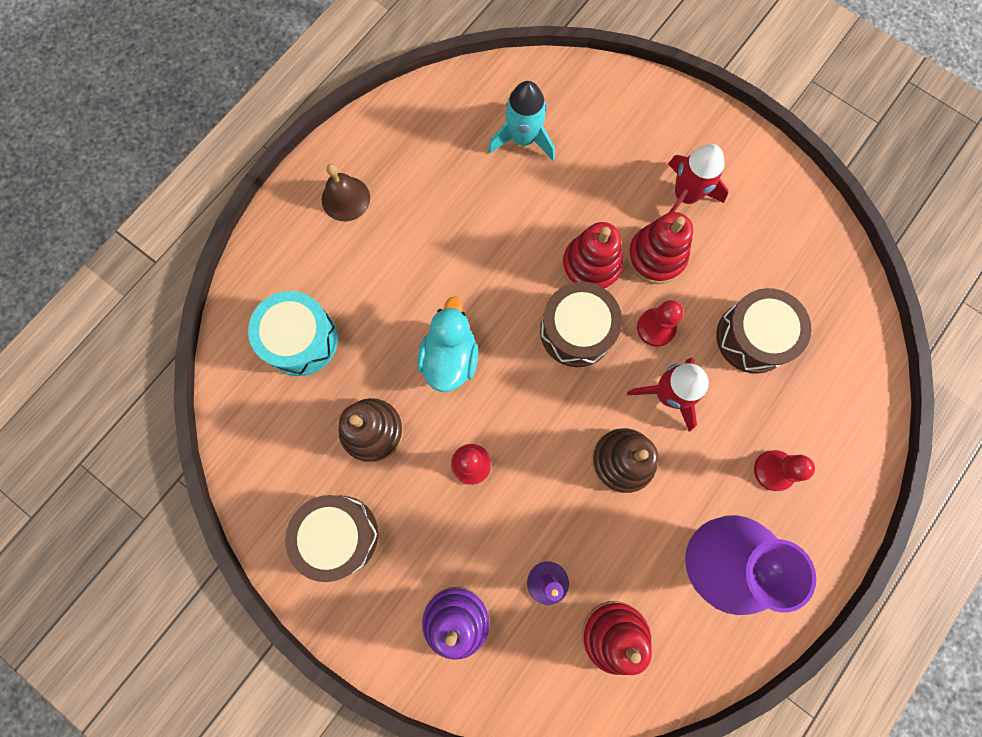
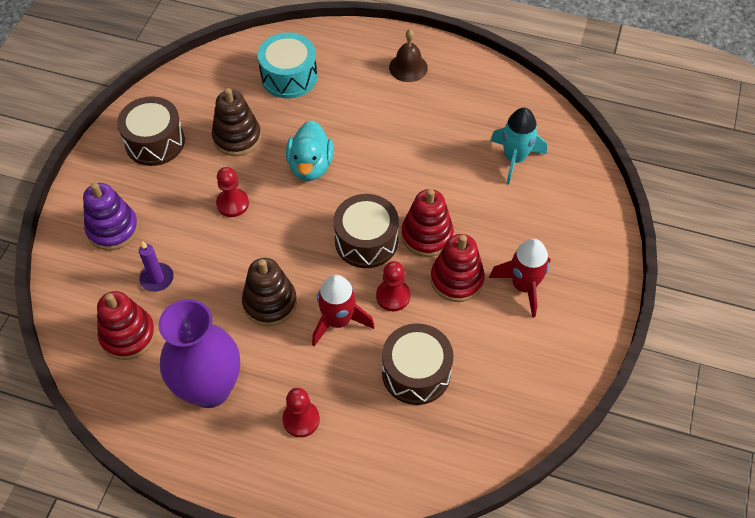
camera: 70 degrees right, 20 degrees down
turquoise duck [417,297,478,392] -> turquoise duck turned 105 degrees clockwise [286,120,334,181]

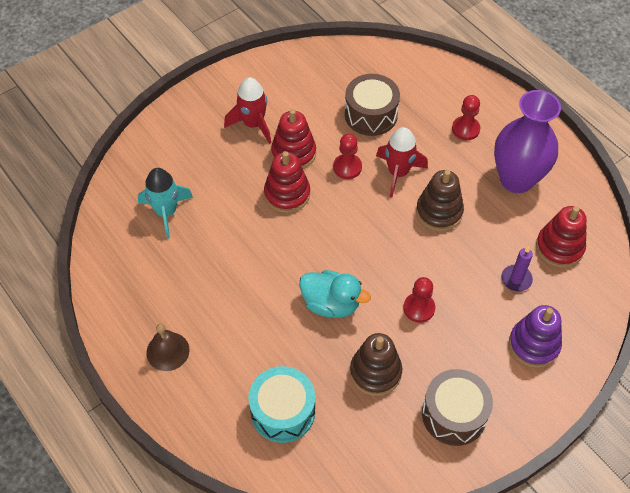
camera: 145 degrees left, 0 degrees up
turquoise duck [286,120,334,181] -> turquoise duck turned 75 degrees clockwise [299,270,371,318]
brown drum [334,194,399,268] -> none

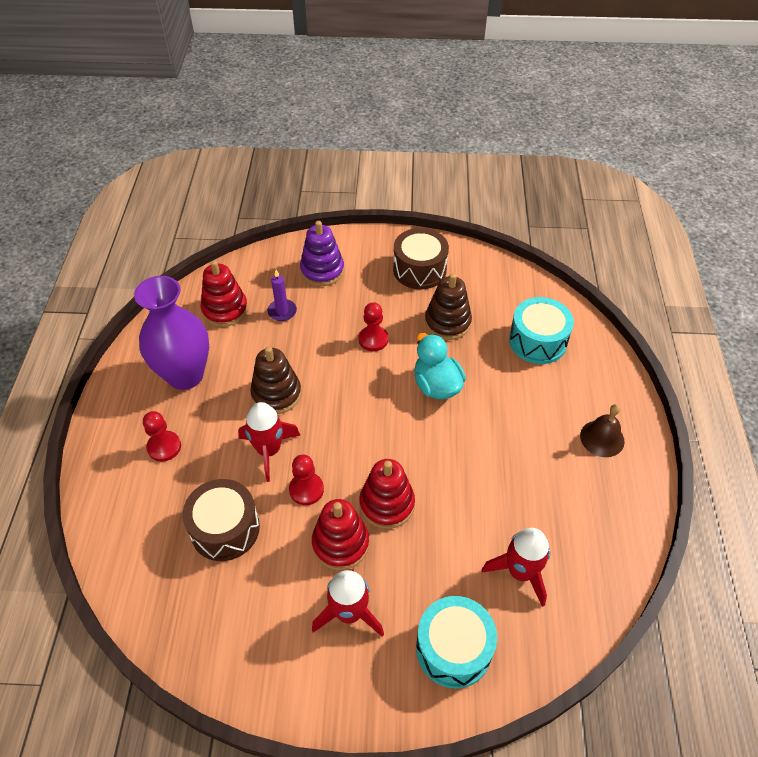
camera: 140 degrees left, 5 degrees down
turquoise rocket [138,168,193,239] -> red rocket [482,528,550,607]
none -> turquoise drum [416,596,497,689]

